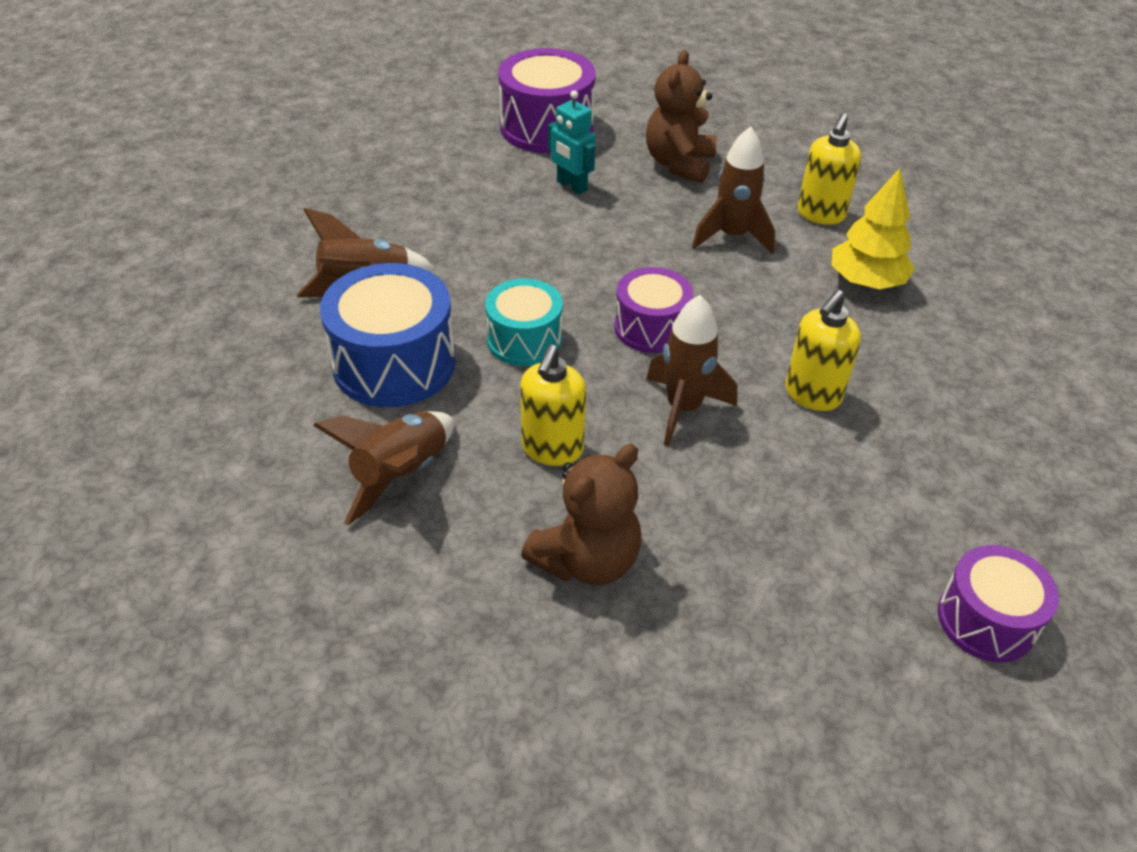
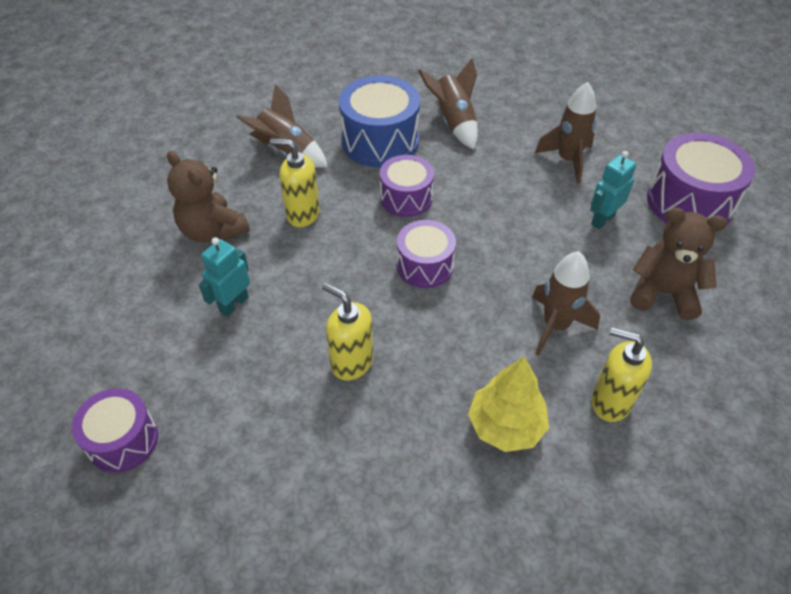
camera: 90 degrees right, 5 degrees up
turquoise drum [485,278,563,366] -> purple drum [380,155,434,217]
brown rocket [646,295,737,447] -> brown rocket moved to [535,82,597,184]
none -> turquoise robot [199,237,250,317]

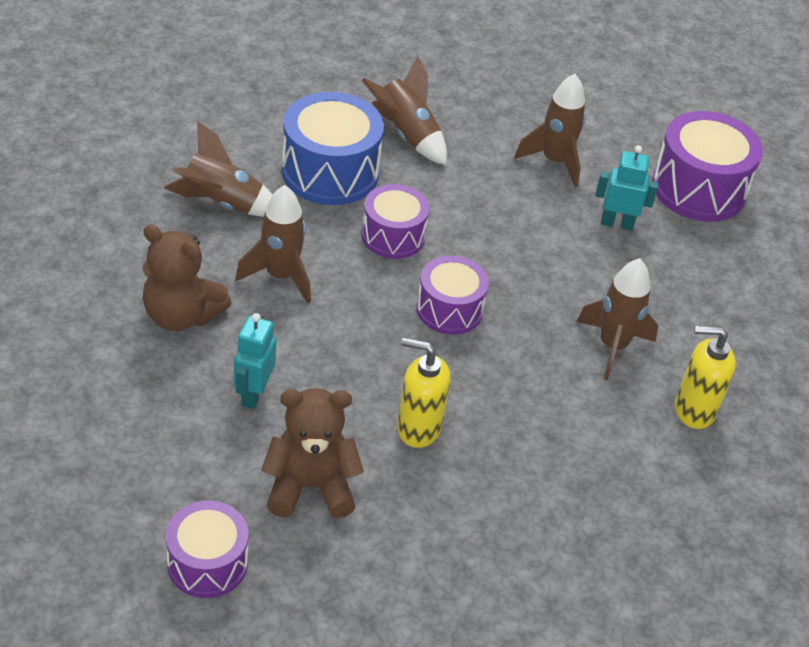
camera: 25 degrees left, 5 degrees down
yellow soap dispenser [270,138,320,227] -> brown rocket [235,185,311,303]
yellow tree [468,357,549,452] -> none
turquoise robot [590,151,636,229] -> turquoise robot turned 75 degrees clockwise [595,145,658,231]
brown teddy bear [630,207,727,320] -> brown teddy bear moved to [261,388,364,518]

